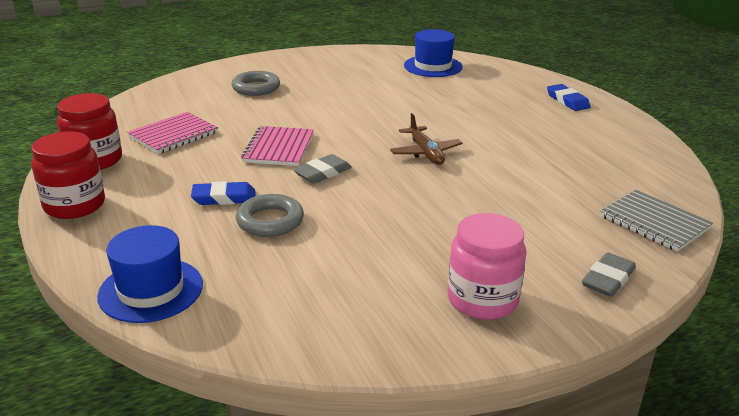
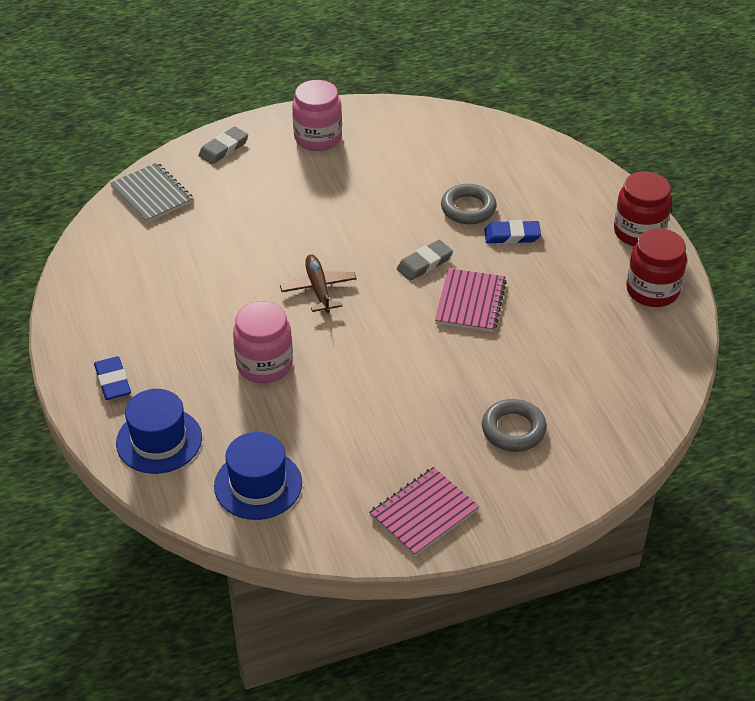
camera: 175 degrees left, 15 degrees up
blue hat [97,225,203,323] -> blue hat moved to [116,389,202,474]
pink notebook [127,112,218,154] -> pink notebook moved to [369,467,479,556]
none -> pink jar [233,301,293,383]

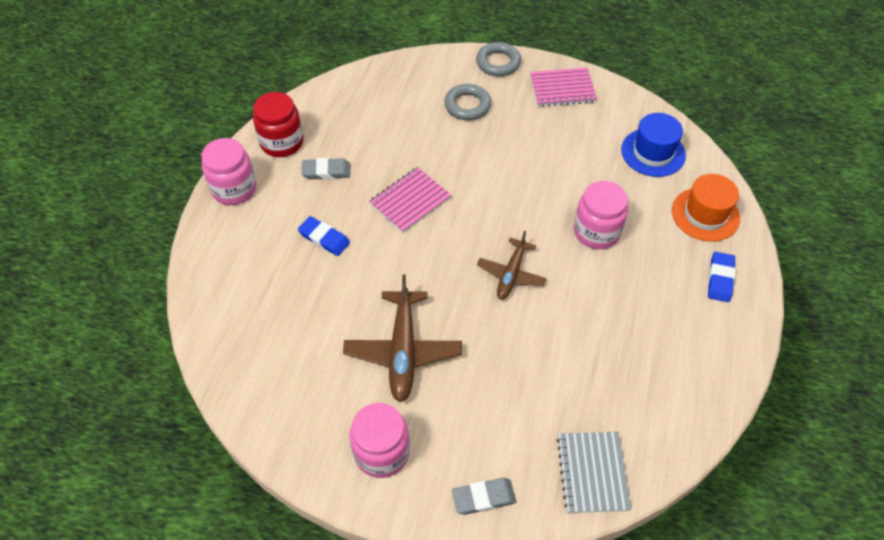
camera: 145 degrees left, 10 degrees up
blue hat [116,389,202,474] -> orange hat [672,174,740,242]
grey eraser [397,240,453,281] -> grey eraser moved to [301,158,350,180]
grey ring [441,184,497,224] -> grey ring moved to [476,42,521,76]
red jar [614,172,672,246] -> pink jar [201,138,256,205]
none -> brown plane [343,275,462,403]

